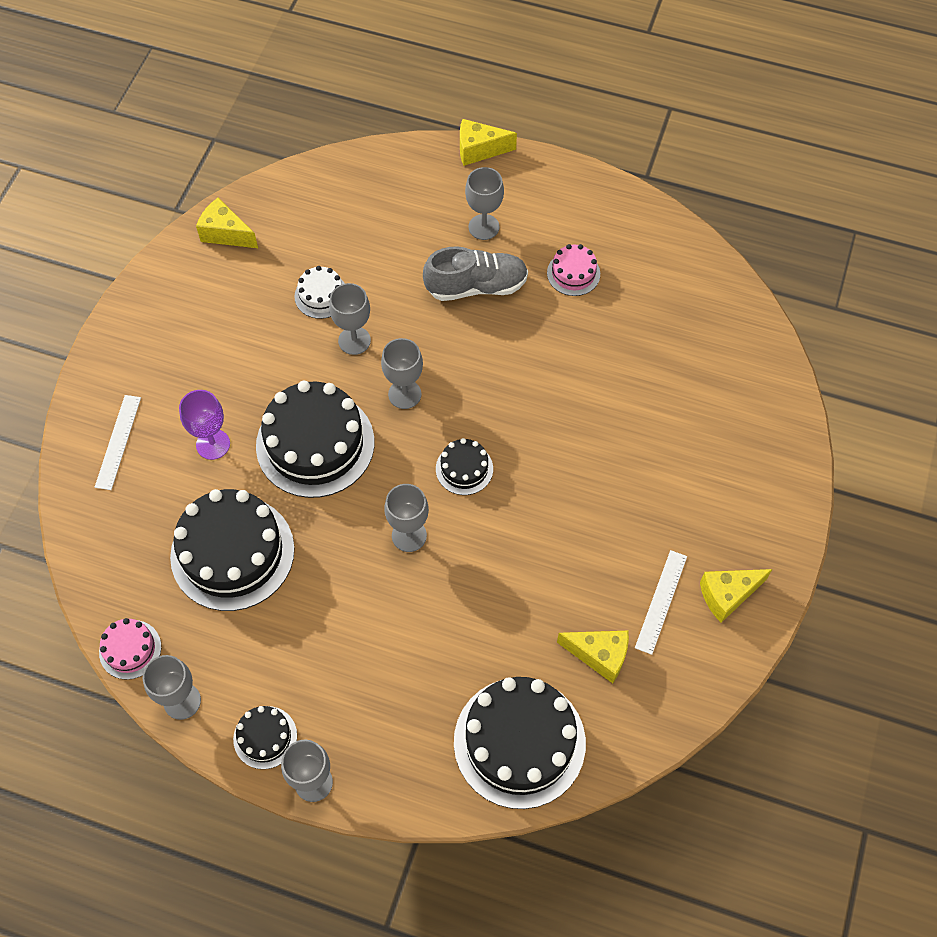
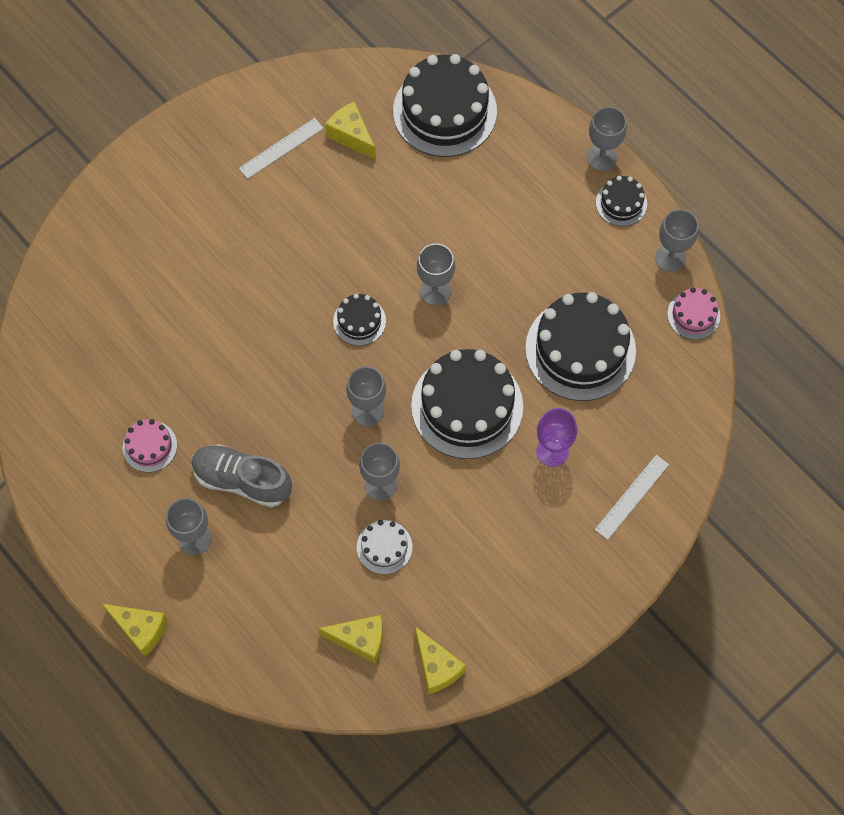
camera: 150 degrees left, 5 degrees up
yellow cheese [700,569,772,623] -> yellow cheese moved to [318,615,383,664]

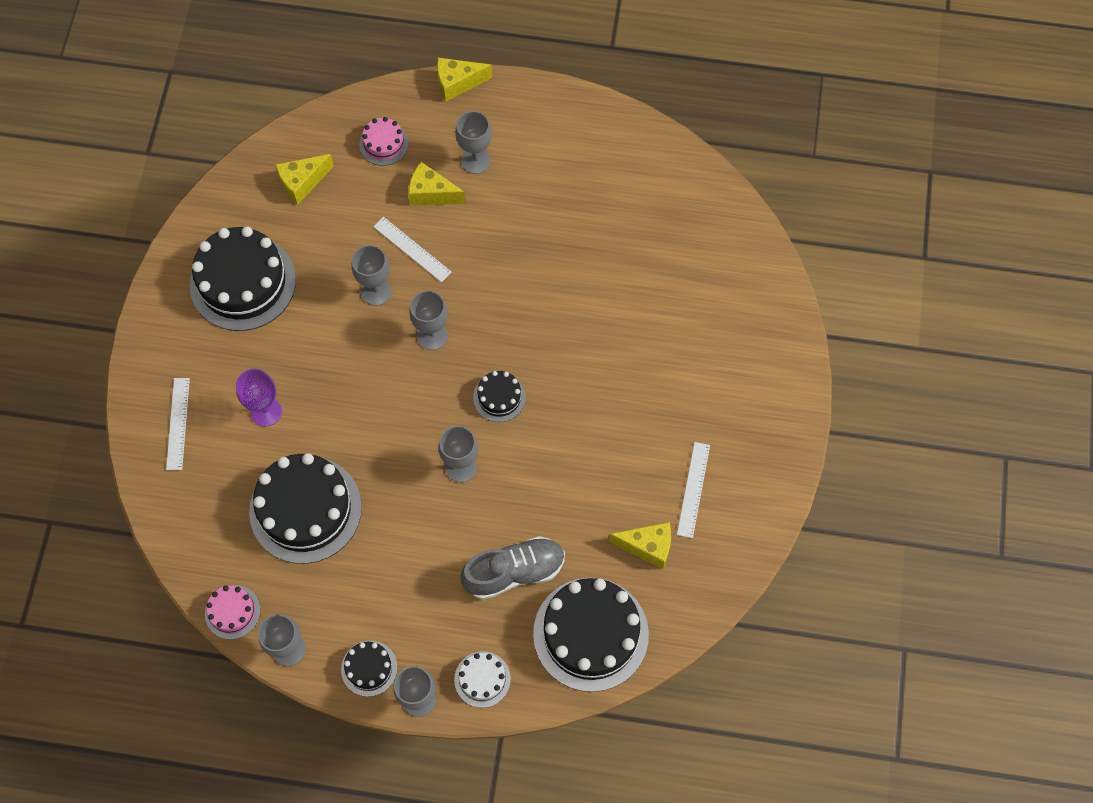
camera: 140 degrees right, 0 degrees up
pink cake [122,419,177,472] -> pink cake moved to [359,117,409,166]
grey shoe [191,444,292,507] -> grey shoe moved to [460,536,565,600]
white cake [357,520,412,574] -> white cake moved to [454,651,511,708]
black cake [411,349,523,459] -> black cake moved to [190,227,296,331]
yellow cheese [415,627,466,694] -> yellow cheese moved to [408,162,466,206]
none -> white ruler [373,217,452,282]

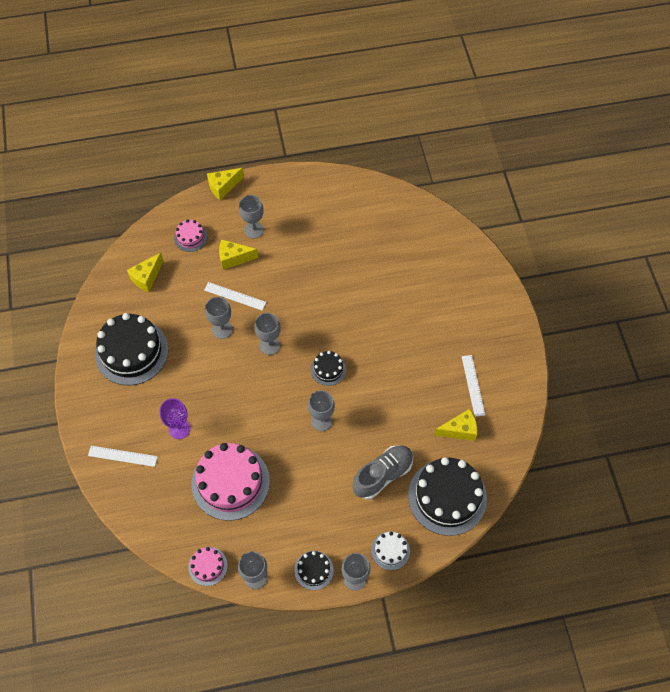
camera: 20 degrees left, 5 degrees down
white ruler [166,378,190,470] -> white ruler turned 60 degrees counterclockwise [88,446,158,467]
black cake [249,453,362,564] -> pink cake [191,443,270,521]

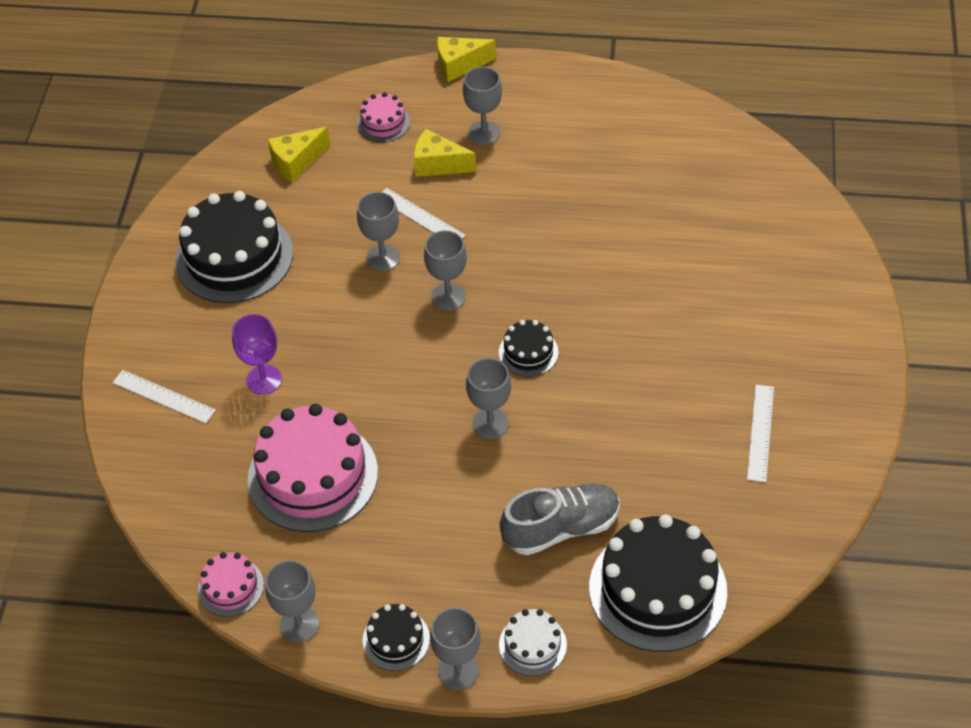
camera: 20 degrees right, 10 degrees down
yellow cheese [434,409,478,441] -> none

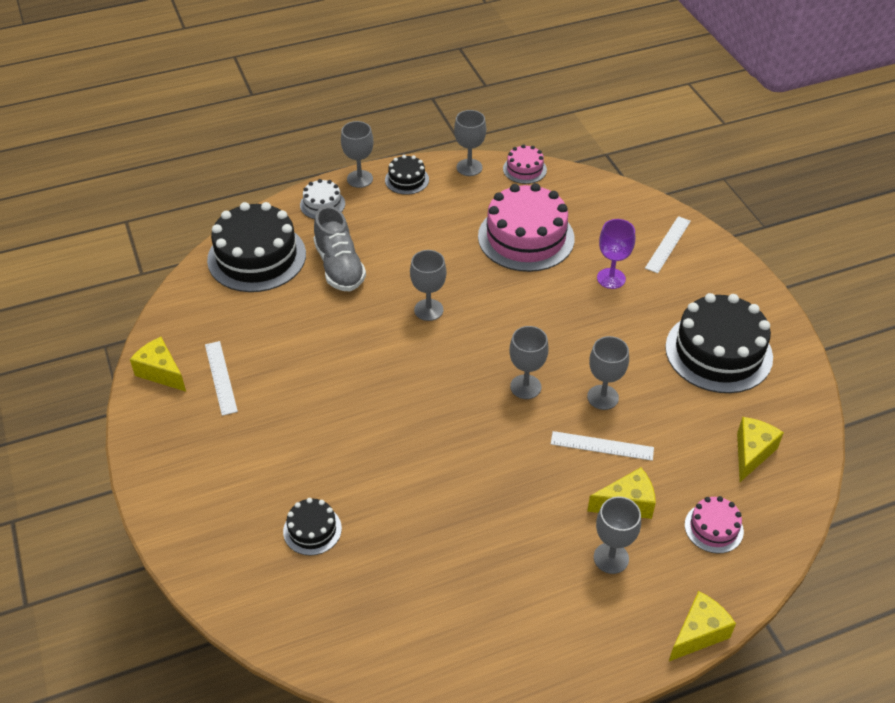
camera: 150 degrees right, 5 degrees down
white ruler [113,370,216,424] -> white ruler turned 60 degrees counterclockwise [645,216,691,273]
black cake [499,320,559,377] -> black cake moved to [283,498,342,556]
grey shoe [500,483,620,555] -> grey shoe turned 60 degrees counterclockwise [314,206,366,291]
none -> yellow cheese [130,337,186,391]

